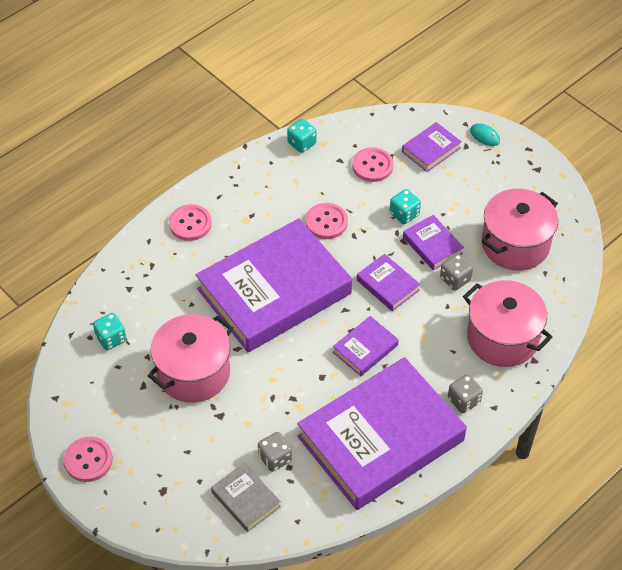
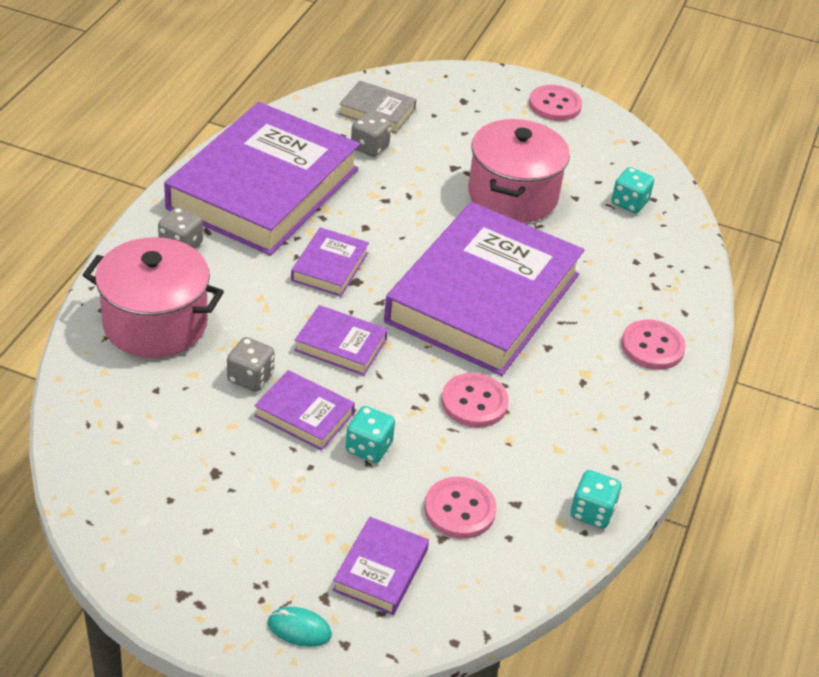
camera: 150 degrees right, 10 degrees down
pink pot [482,189,558,271] -> none

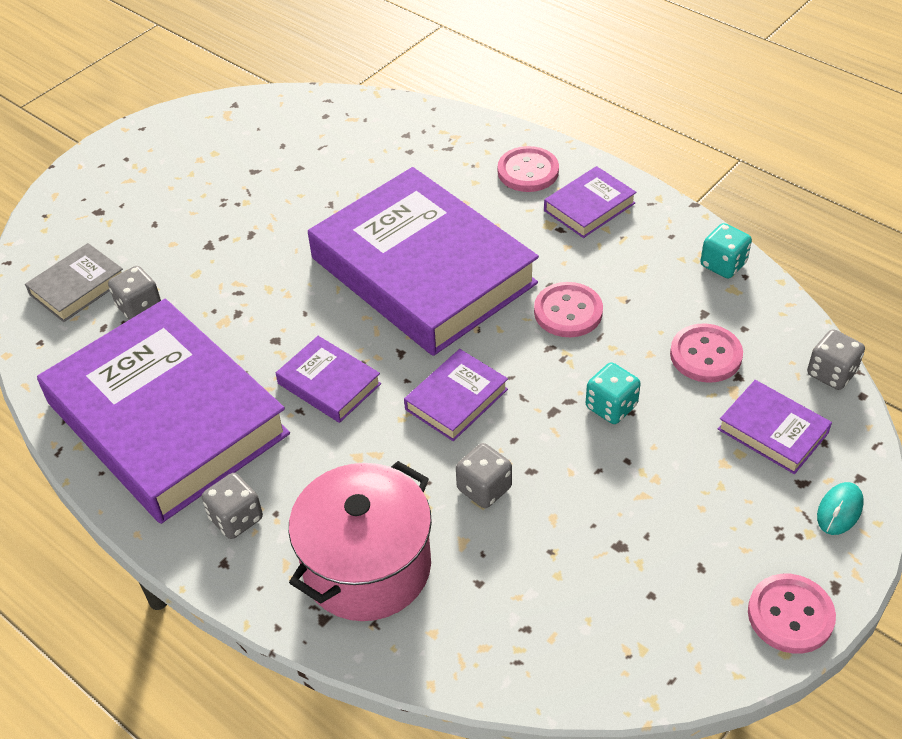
camera: 65 degrees left, 5 degrees up
purple book [254,370,355,451] -> purple book moved to [544,166,637,238]
pink pot [468,119,570,223] -> none
pink button [529,85,582,121] -> pink button moved to [748,574,836,654]
turquoise dice [611,167,654,213] -> none
none -> grey dice [807,329,865,390]

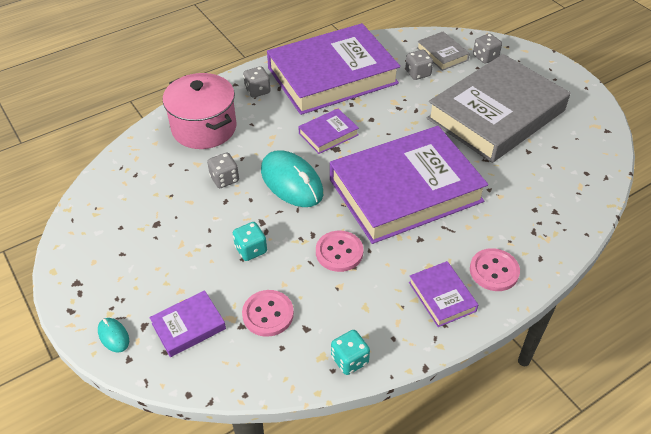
camera: 105 degrees right, 0 degrees up
purple book [404,349,508,441] -> turquoise mouse [261,150,323,207]
pink button [748,574,836,654] -> none
grey dice [807,329,865,390] -> grey dice moved to [473,33,502,64]
none -> grey book [427,54,570,163]

